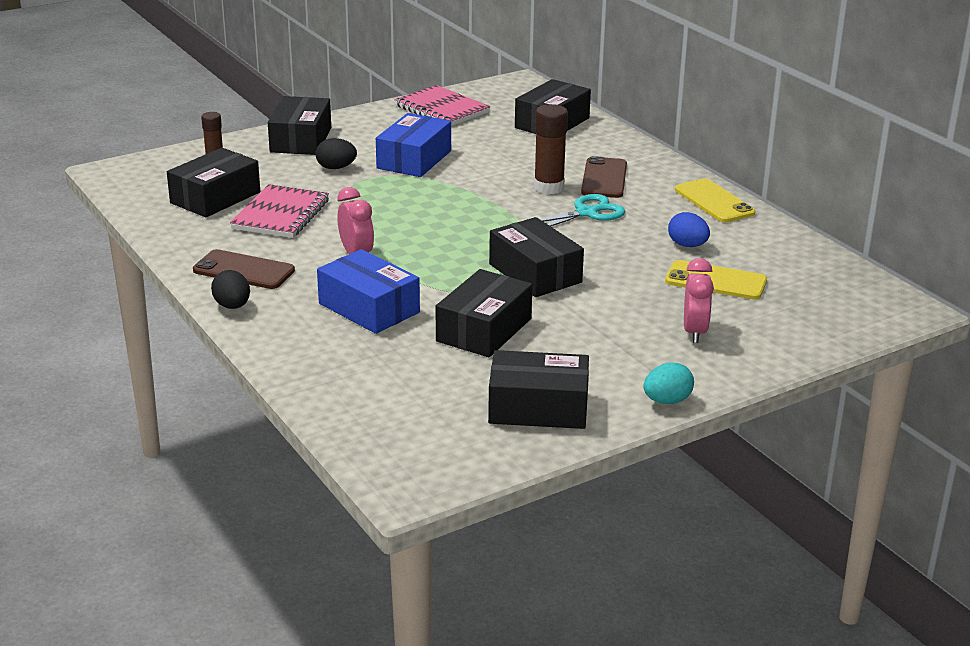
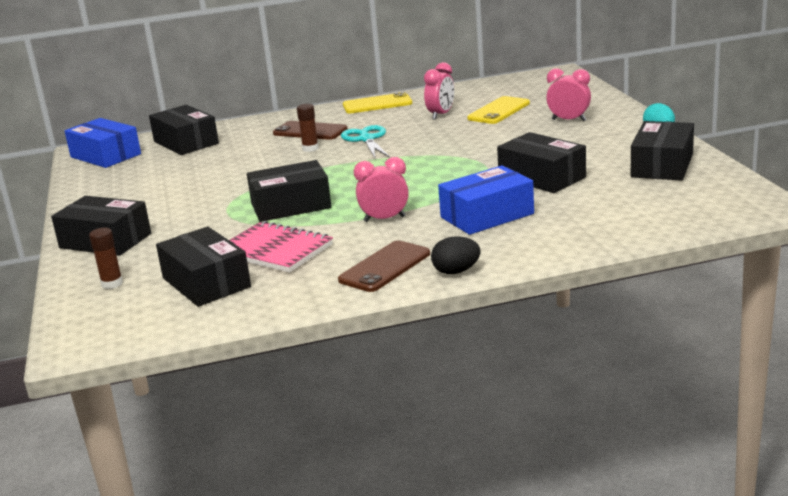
camera: 70 degrees left, 5 degrees down
black egg [316,138,357,169] -> none
blue box [376,113,451,177] -> blue box moved to [65,118,141,168]
pink notebook [395,85,490,126] -> none
black box [489,217,584,297] -> black box moved to [247,160,332,222]
brown glue stick [534,104,568,194] -> brown glue stick [297,104,319,152], size x0.62
blue egg [668,212,710,247] -> pink clock [424,62,454,120]

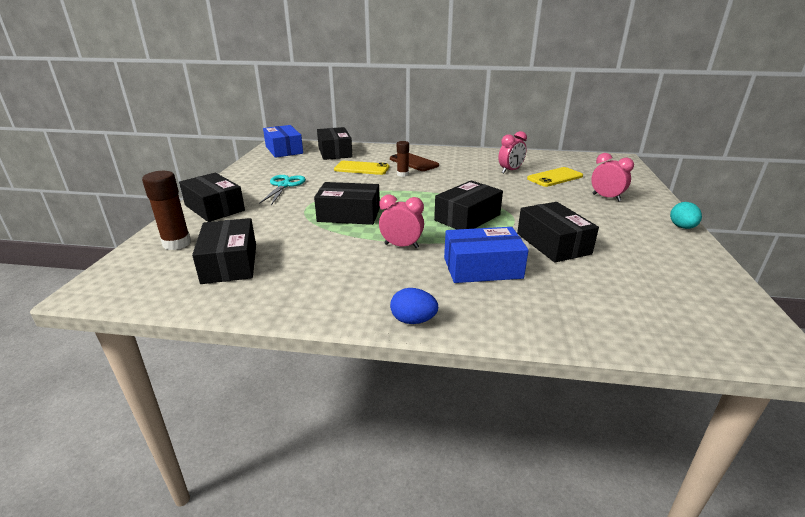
camera: 20 degrees right, 5 degrees up
brown glue stick [89,228,123,289] -> brown glue stick [142,171,191,250], size x1.62
pink notebook [229,221,333,273] -> none
brown phone [338,240,430,292] -> none
turquoise scissors [341,125,390,158] -> turquoise scissors moved to [259,175,306,205]
yellow phone [343,92,412,113] -> yellow phone moved to [334,161,389,175]
black egg [431,236,481,274] -> blue egg [390,288,438,324]
black box [631,121,694,181] -> black box moved to [434,180,503,229]

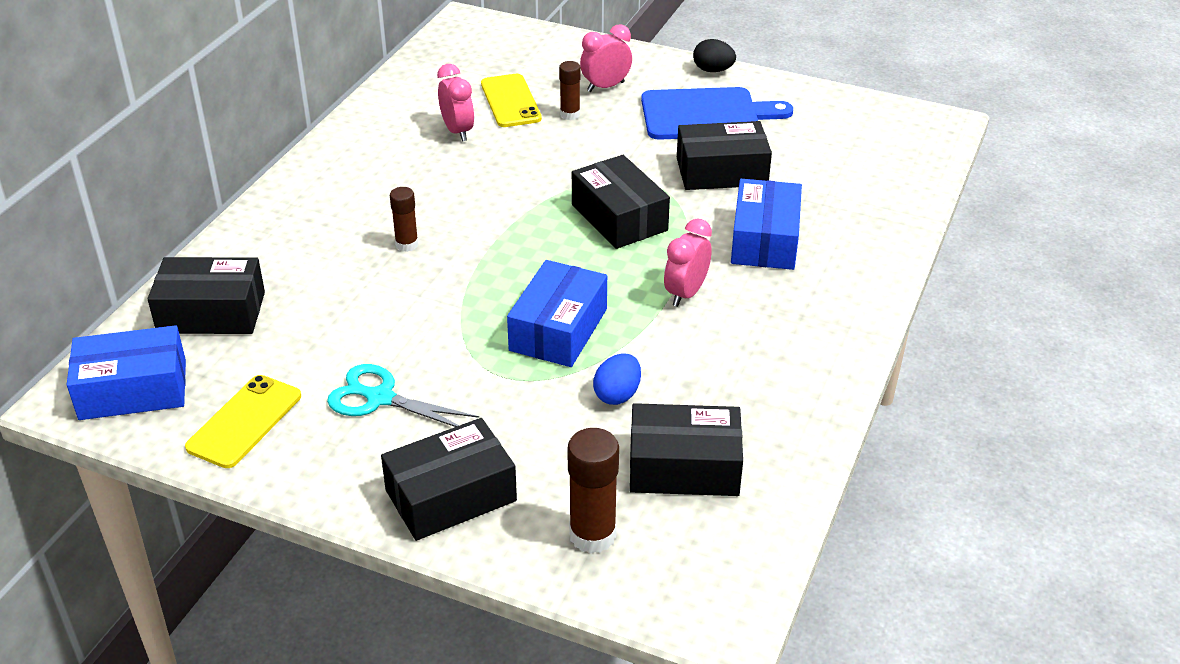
camera: 75 degrees left, 10 degrees up
black box [314,182,380,225] -> blue box [507,260,607,367]
yellow phone [334,161,389,175] -> yellow phone moved to [185,375,301,468]
brown phone [390,153,439,171] -> none
blue egg [390,288,438,324] -> blue egg moved to [593,354,641,405]
turquoise egg [670,202,702,229] -> black egg [693,39,736,72]
none -> brown glue stick [559,61,581,120]
none -> blue cutting board [641,87,793,140]

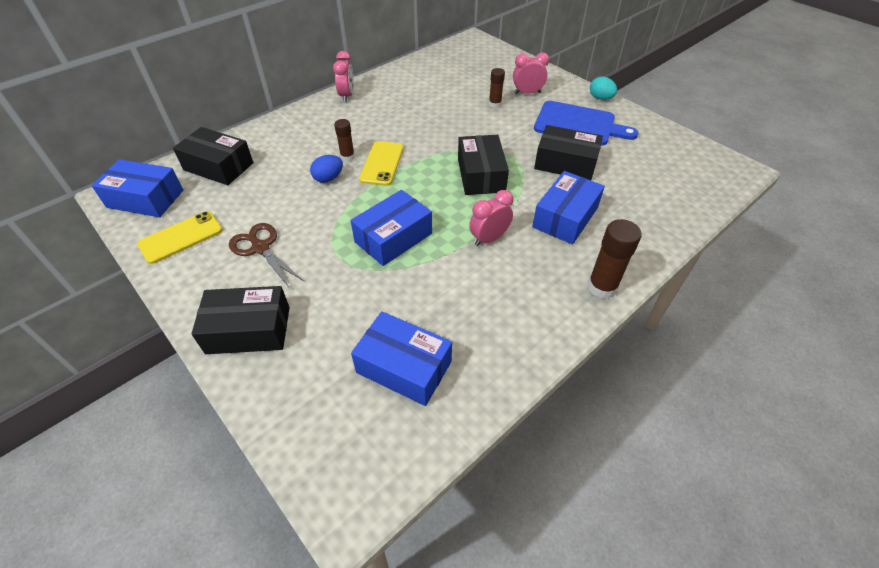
camera: 25 degrees right, 10 degrees up
turquoise scissors [327,364,479,427] -> brown scissors [229,223,304,287]
pink clock [437,64,474,141] -> pink clock moved to [333,51,354,102]
yellow phone [481,74,542,127] -> yellow phone moved to [359,141,404,186]
brown glue stick [568,428,619,554] -> brown glue stick moved to [587,219,641,299]
blue egg [593,354,641,405] -> blue egg moved to [310,155,343,183]
black box [630,403,743,496] -> blue box [351,311,452,406]
black egg [693,39,736,72] -> turquoise egg [590,76,617,100]

